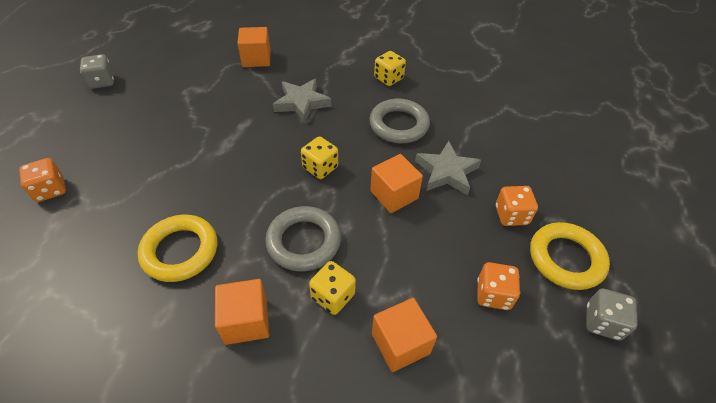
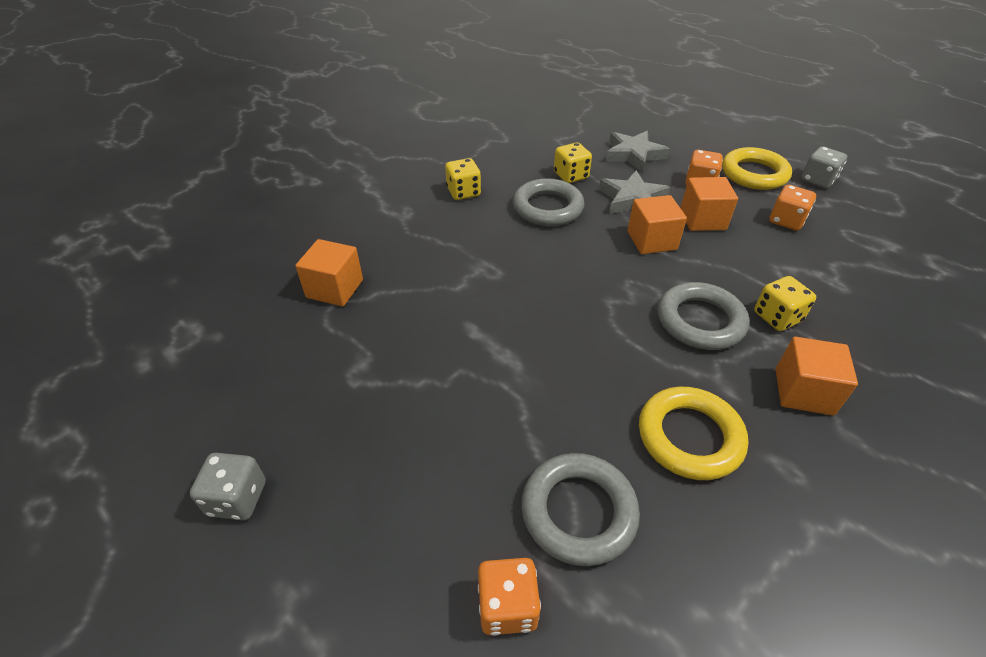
camera: 65 degrees left, 5 degrees down
grey star [273,79,331,123] -> grey star moved to [605,131,670,172]
yellow dice [301,136,338,179] -> yellow dice moved to [554,143,592,183]
orange cube [372,298,437,372] -> orange cube moved to [680,177,738,231]
none -> grey ring [521,453,640,566]

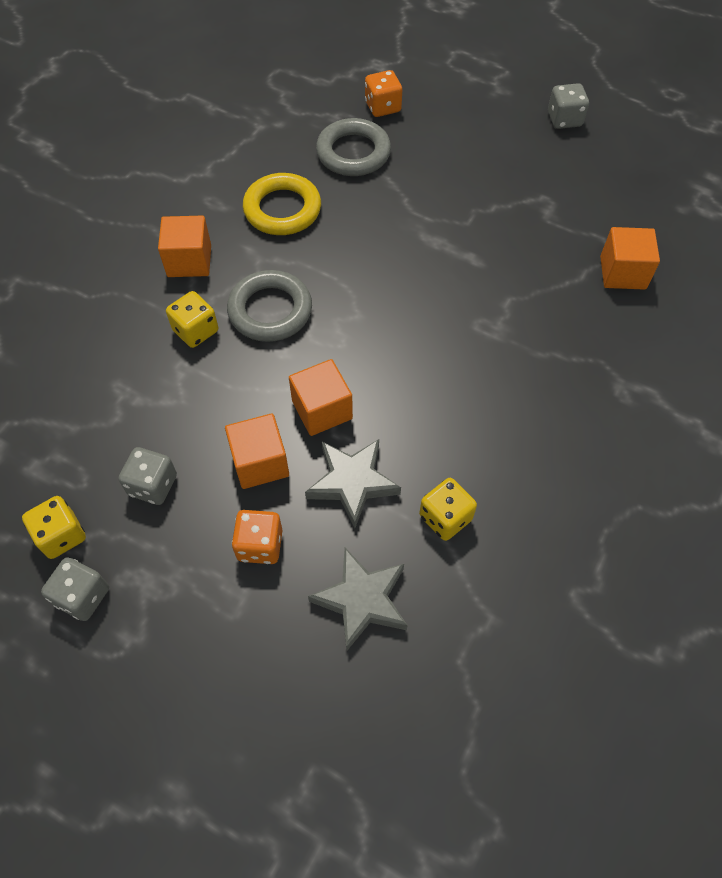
camera: 165 degrees right, 15 degrees up
yellow dice [445,158,481,200] -> yellow dice moved to [22,496,86,559]
grey ring [513,178,584,226] -> none
yellow ring [722,147,792,190] -> none
orange dice [769,185,816,231] -> grey dice [118,447,177,505]

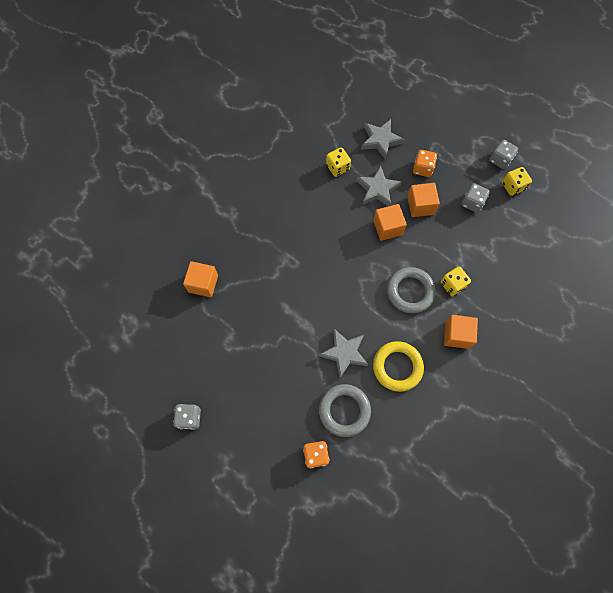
camera: 170 degrees left, 10 degrees up
none -> grey star [319,329,369,378]

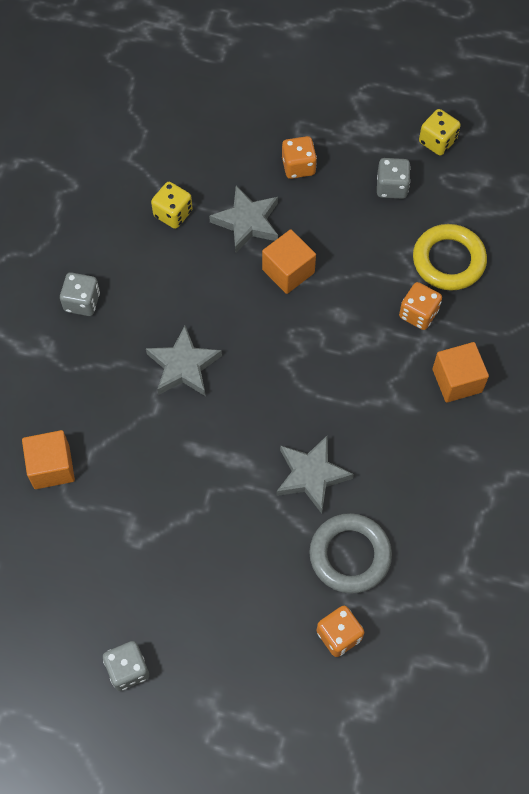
camera: 25 degrees left, 5 degrees down
grey star [361,119,405,160] -> grey star moved to [146,326,222,396]
yellow ring [373,341,424,392] -> yellow ring moved to [413,224,487,291]
grey ring [387,267,436,313] -> none
orange cube [407,183,440,217] -> none
yellow dice [441,266,471,296] -> orange dice [399,282,442,330]
grey dice [489,140,518,169] -> grey dice moved to [60,272,100,316]

